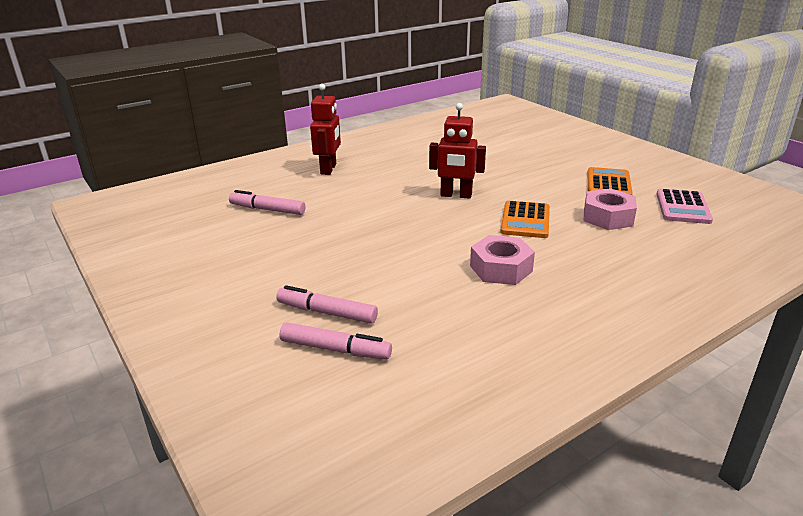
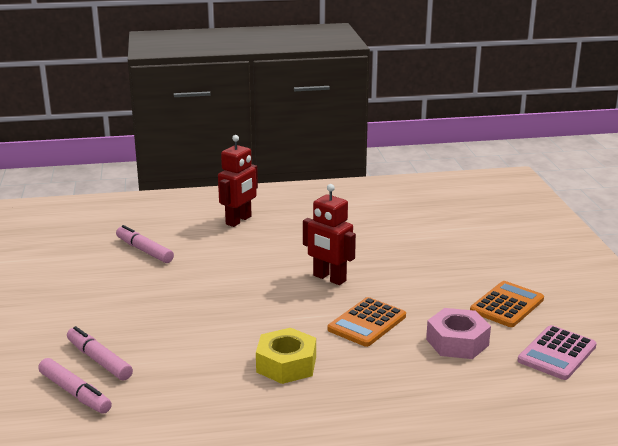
camera: 25 degrees right, 5 degrees down
pink nut [470,235,535,285] -> yellow nut [256,328,316,384]

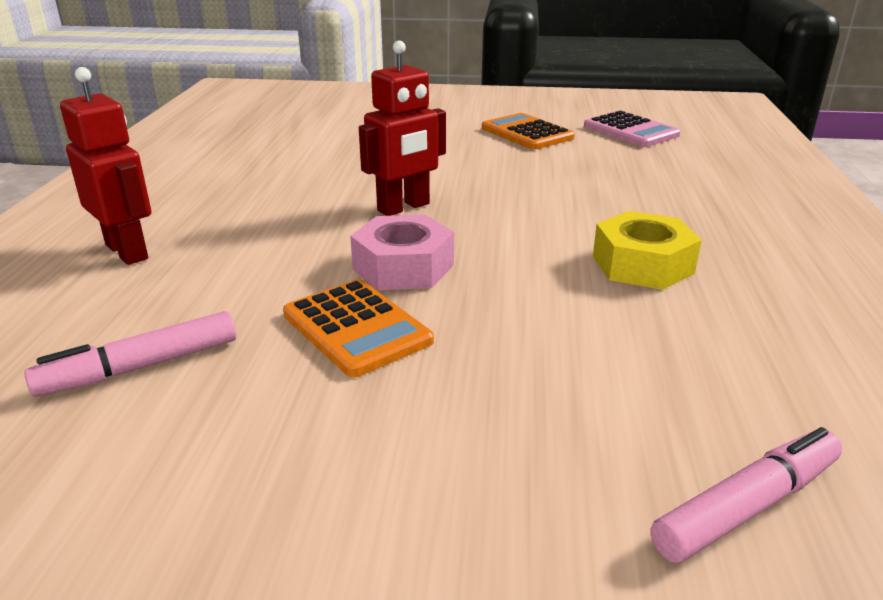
camera: 75 degrees left, 5 degrees up
pink marker [67,326,133,381] -> none
orange calculator [327,297,406,347] -> orange calculator moved to [283,279,434,377]
pink nut [426,308,491,359] -> pink nut moved to [350,214,454,290]

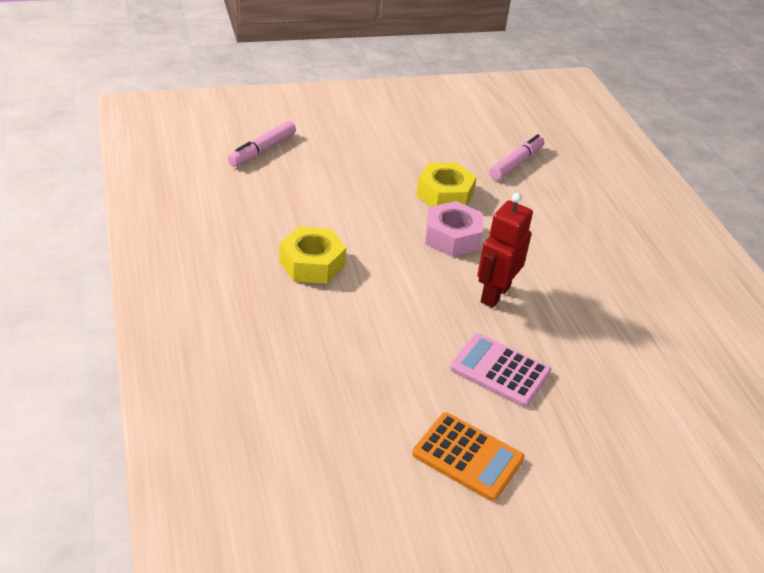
camera: 155 degrees right, 10 degrees up
red robot [60,67,151,265] -> none
orange calculator [283,279,434,377] -> yellow nut [416,162,477,207]
pink calculator [584,110,681,147] -> pink calculator moved to [450,333,551,407]

